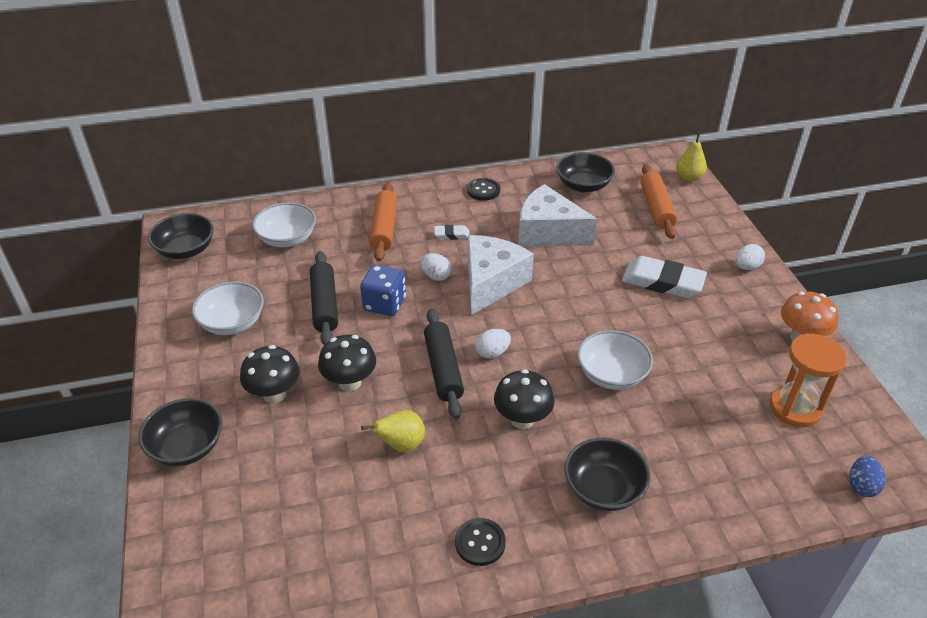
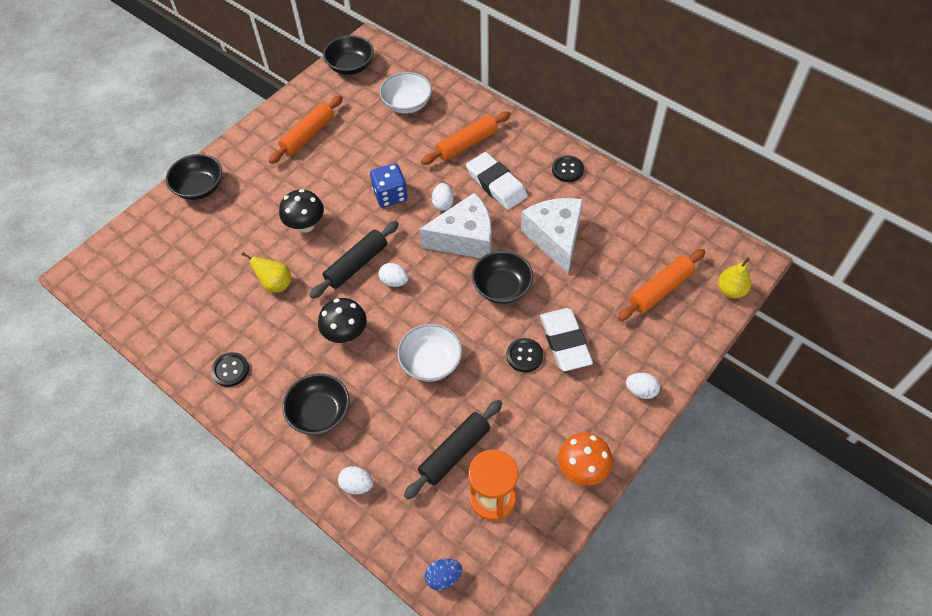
camera: 55 degrees right, 15 degrees up
white bowl [192,282,264,335] -> orange rolling pin [268,95,343,164]
black mushroom [240,345,300,403] -> none
black rolling pin [310,251,338,345] -> black rolling pin moved to [404,400,502,500]
white eraser [434,225,470,240] -> white eraser [466,152,528,210], size x2.07
black bowl [556,152,615,192] -> black bowl moved to [472,251,533,304]
none -> white egg [338,466,373,494]
none -> black button [507,338,543,372]

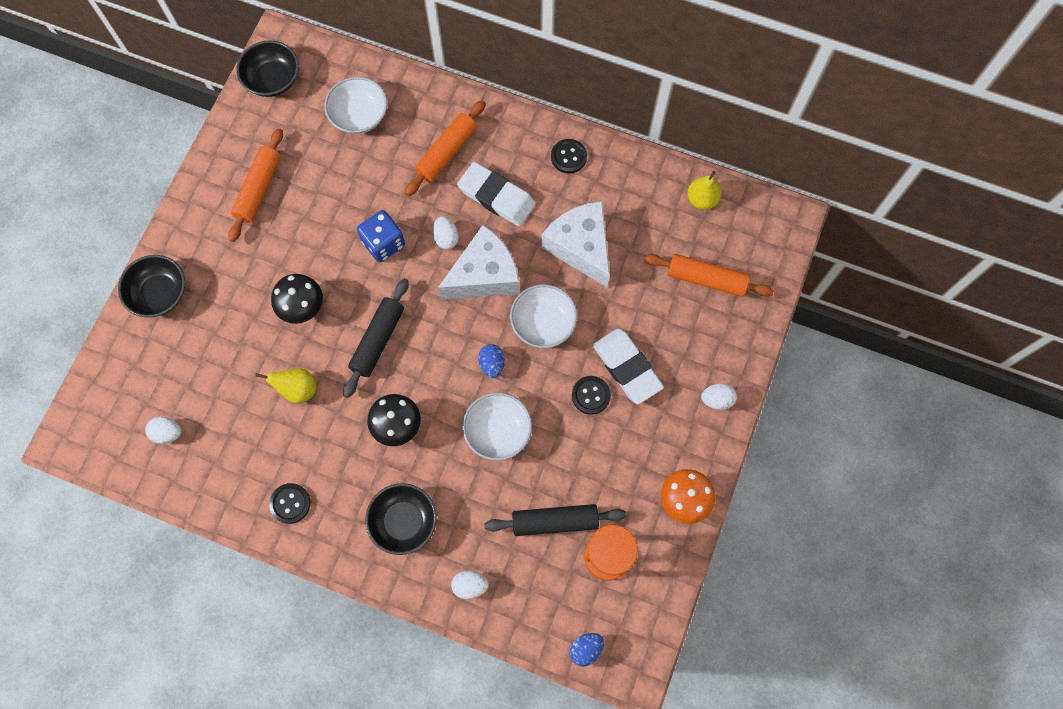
camera: 20 degrees left, 15 degrees up
white egg [379,263,408,287] -> white egg moved to [145,417,182,444]
black rolling pin [404,400,502,500] -> black rolling pin turned 60 degrees clockwise [484,504,626,536]
black bowl [472,251,533,304] -> white bowl [510,284,577,348]
orange rolling pin [618,249,705,321] -> orange rolling pin turned 75 degrees clockwise [644,254,774,297]
yellow pear [718,258,751,298] -> yellow pear moved to [687,171,721,210]
none -> blue egg [478,344,505,378]

